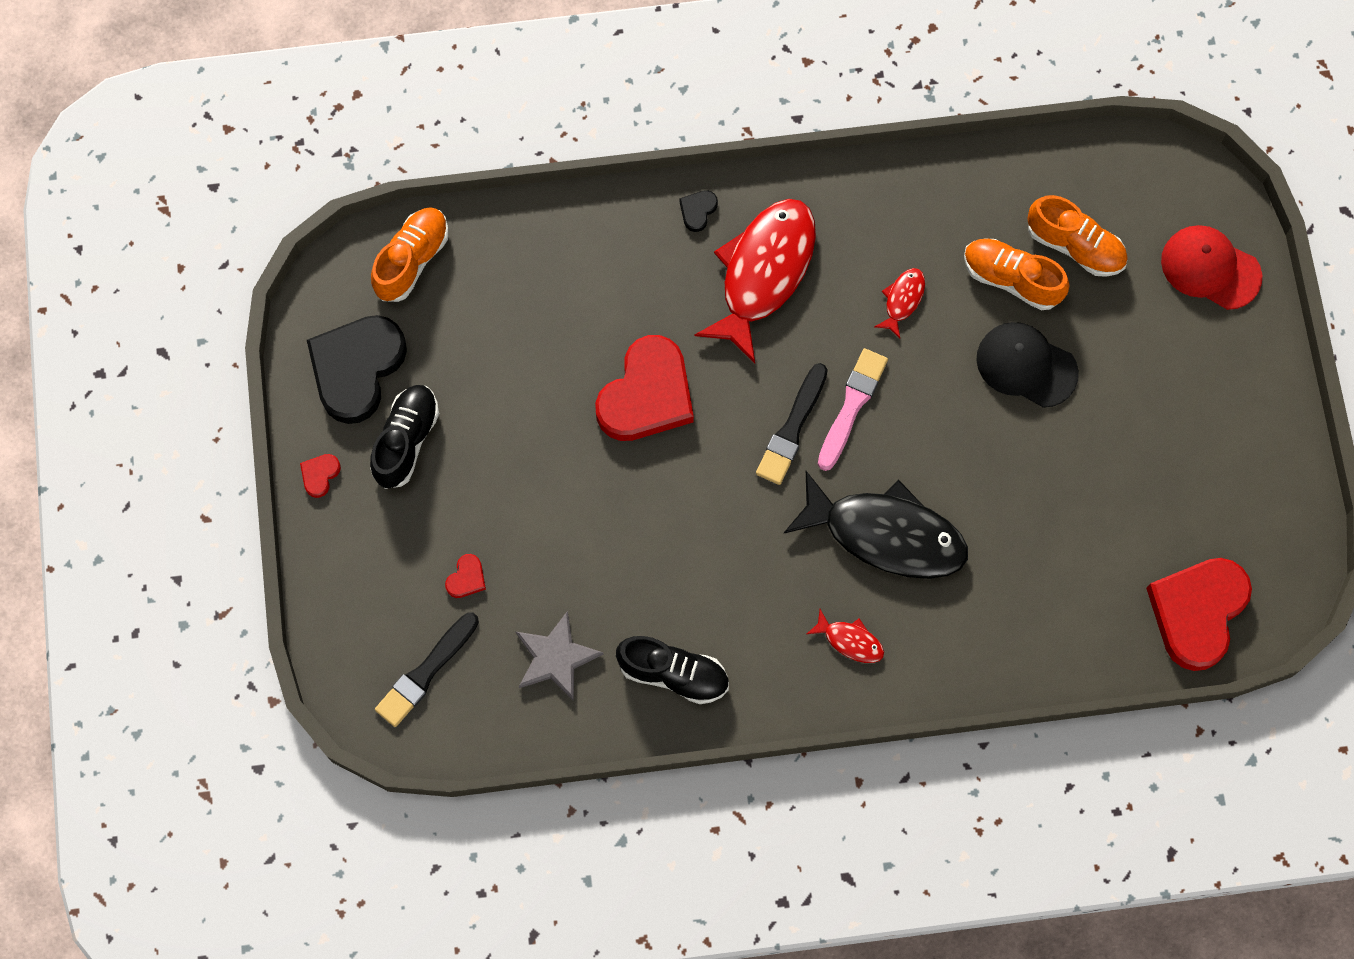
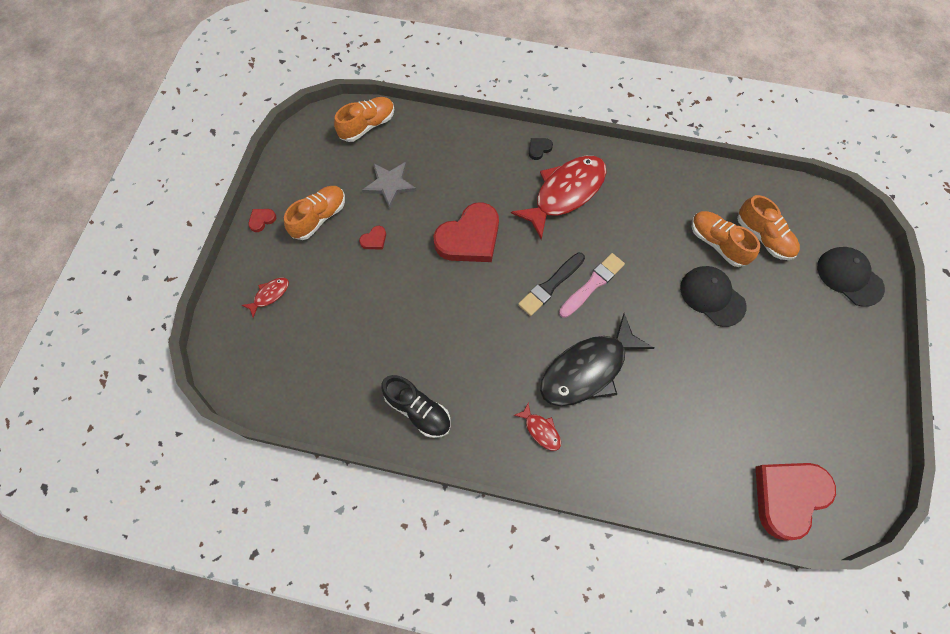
camera: 20 degrees right, 5 degrees down
black heart [307,315,407,424] -> none
black shoe [370,385,439,489] -> orange shoe [284,186,345,240]
black brush [375,612,479,727] -> none
red heart [445,554,486,598] -> red heart moved to [359,226,386,249]
grey star [516,611,604,701] -> grey star moved to [362,162,416,209]
black fish [784,471,968,579] -> black fish turned 105 degrees clockwise [540,313,654,406]
red fish [874,268,925,338] -> red fish moved to [242,278,289,318]
red cap [1161,225,1262,310] -> black cap [817,247,885,307]

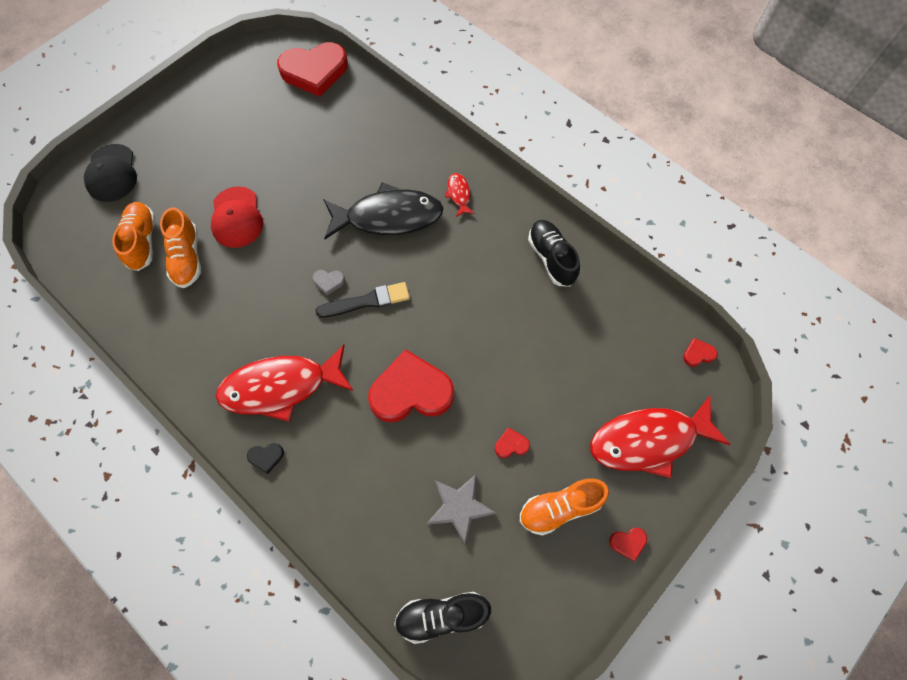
camera: 150 degrees left, 0 degrees up
red fish [242,278,289,318] -> red fish [590,396,731,478], size x2.33
orange shoe [334,97,394,142] -> black shoe [394,592,491,644]
pink brush [559,253,625,318] -> grey heart [312,270,345,296]
black cap [680,266,746,327] -> red cap [211,187,263,248]
none -> red heart [683,338,718,367]

